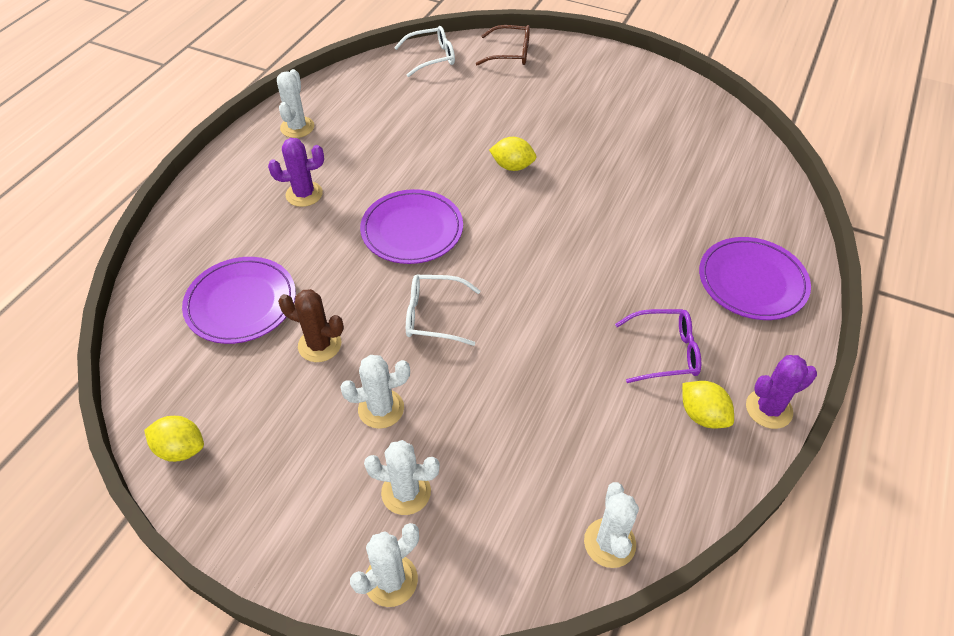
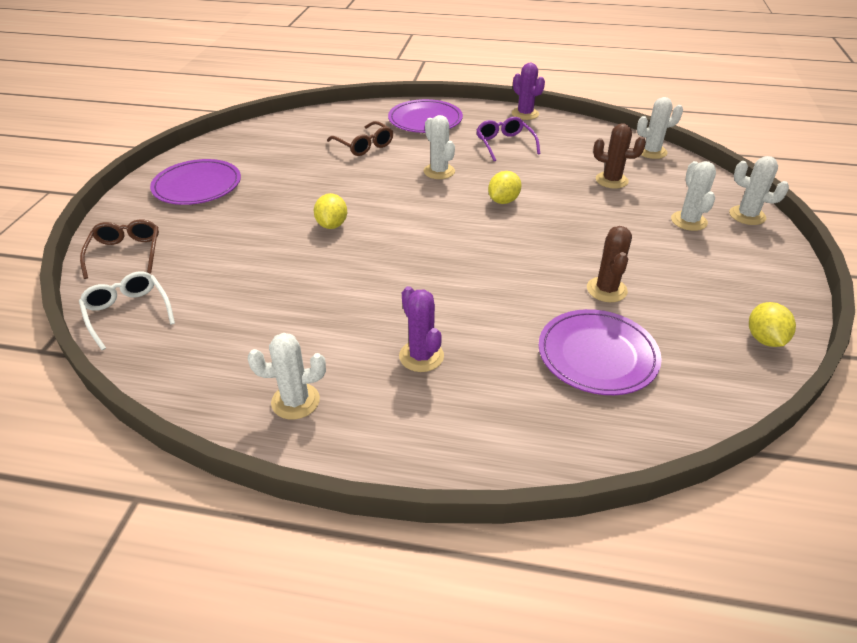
camera: 105 degrees left, 10 degrees down
white cactus [340,355,410,429] -> white cactus moved to [423,115,455,179]
purple plate [360,189,463,264] -> purple plate moved to [150,159,241,205]
white glasses [406,275,480,346] -> none
yellow lemon [682,381,734,428] -> yellow lemon moved to [488,171,522,204]
none -> brown glasses [327,121,393,156]
none -> brown cactus [593,123,646,189]

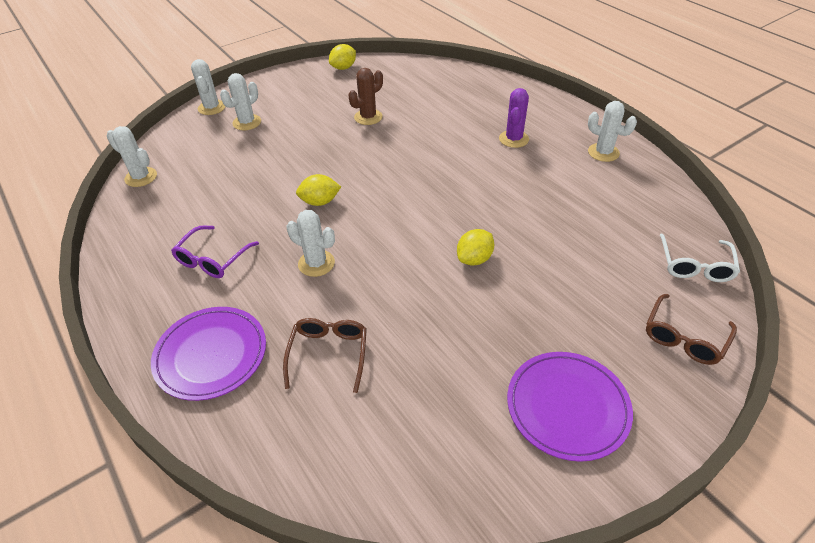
camera: 135 degrees left, 5 degrees up
white cactus [423,115,455,179] -> white cactus turned 75 degrees counterclockwise [287,210,335,277]
purple cactus [512,63,545,120] -> none
purple plate [538,309,662,395] -> none
brown cactus [593,123,646,189] -> none

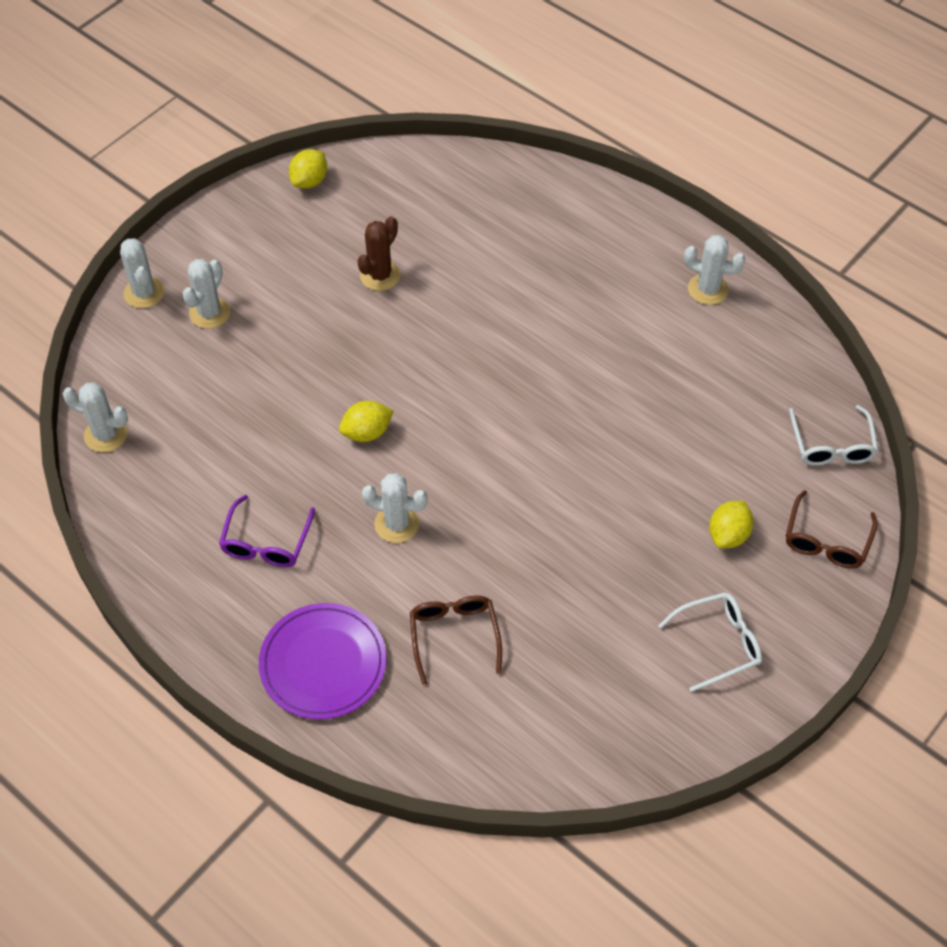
camera: 15 degrees left, 10 degrees up
yellow lemon [457,229,494,266] -> yellow lemon moved to [709,501,754,549]
purple cactus [499,88,529,148] -> none
purple plate [507,352,633,462] -> white glasses [658,592,762,692]

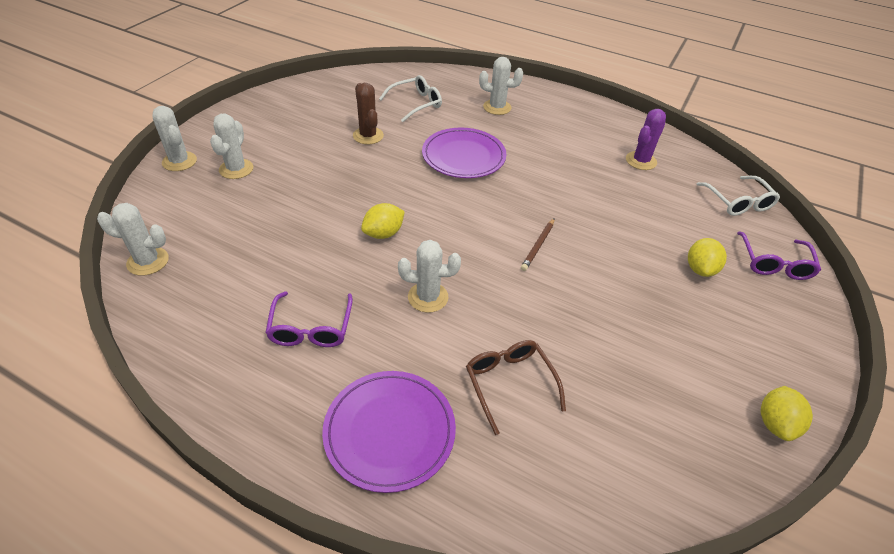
camera: 15 degrees left, 10 degrees down
yellow lemon [289,149,327,189] -> yellow lemon moved to [761,386,813,441]
brown cactus [357,216,401,291] -> brown cactus turned 45 degrees counterclockwise [353,83,384,144]
white glasses [658,592,762,692] -> white glasses moved to [379,75,442,122]
white cactus [684,235,746,305] -> white cactus moved to [479,57,523,115]
brown glasses [786,490,877,569] -> purple glasses [737,231,821,280]
none -> purple plate [422,127,506,178]
none -> brown pencil [521,218,555,271]
none -> purple cactus [626,109,666,170]

